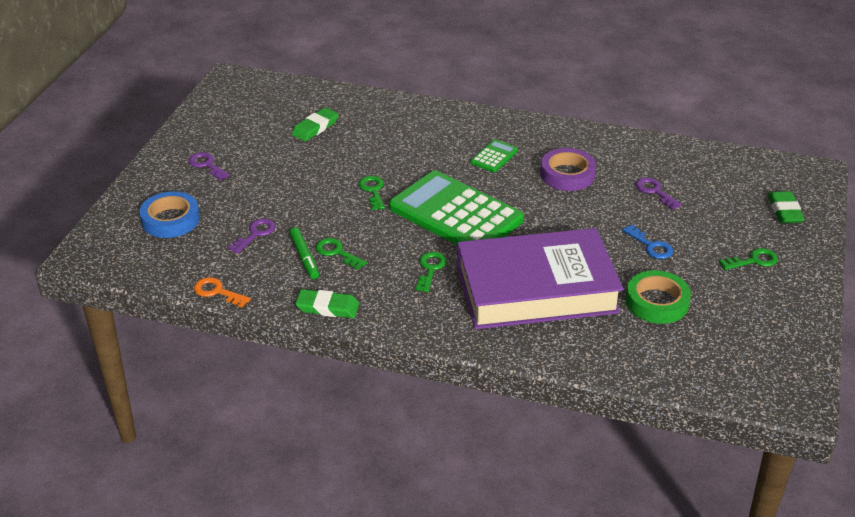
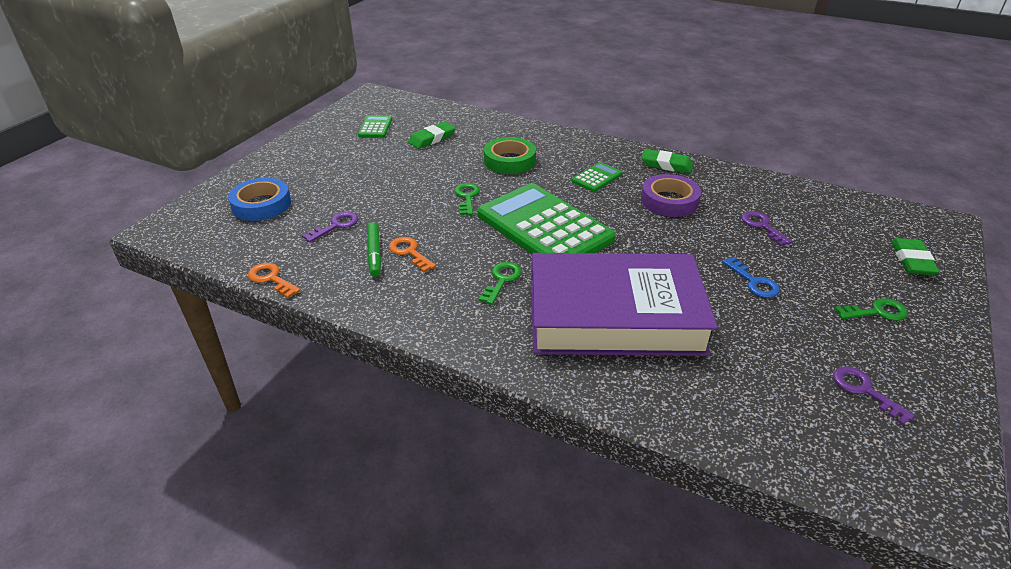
camera: 10 degrees right, 0 degrees up
purple key [189,152,230,181] -> purple key moved to [833,366,915,425]
green eraser [295,289,360,318] -> green eraser moved to [641,149,694,173]
green key [315,238,367,270] -> orange key [389,237,436,272]
green tape [626,270,691,324] -> green tape moved to [484,137,536,174]
none -> green calculator [358,115,392,138]

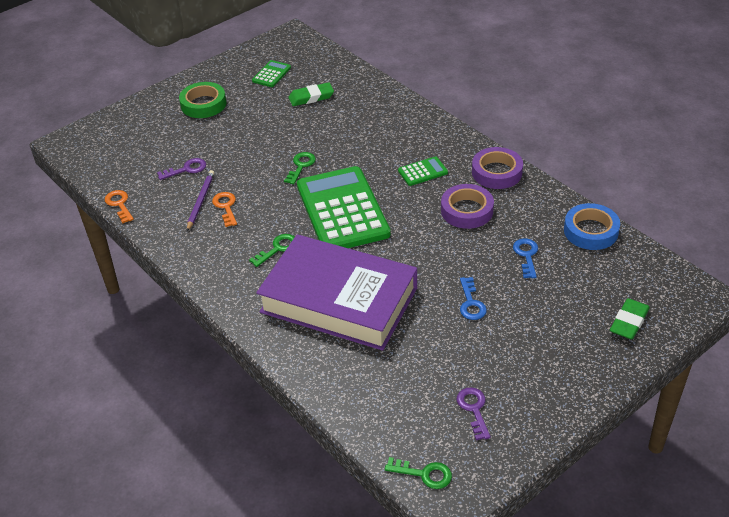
camera: 25 degrees right, 5 degrees up
blue tape [228,178,291,221] -> blue tape moved to [564,203,620,250]
green marker [367,222,381,277] -> purple pencil [187,170,214,231]
green tape [484,137,536,174] -> green tape moved to [179,82,226,118]
green eraser [641,149,694,173] -> purple tape [472,147,523,189]
purple key [742,211,792,246] -> blue key [513,238,538,278]
green key [835,298,908,321] -> green key moved to [385,457,452,489]

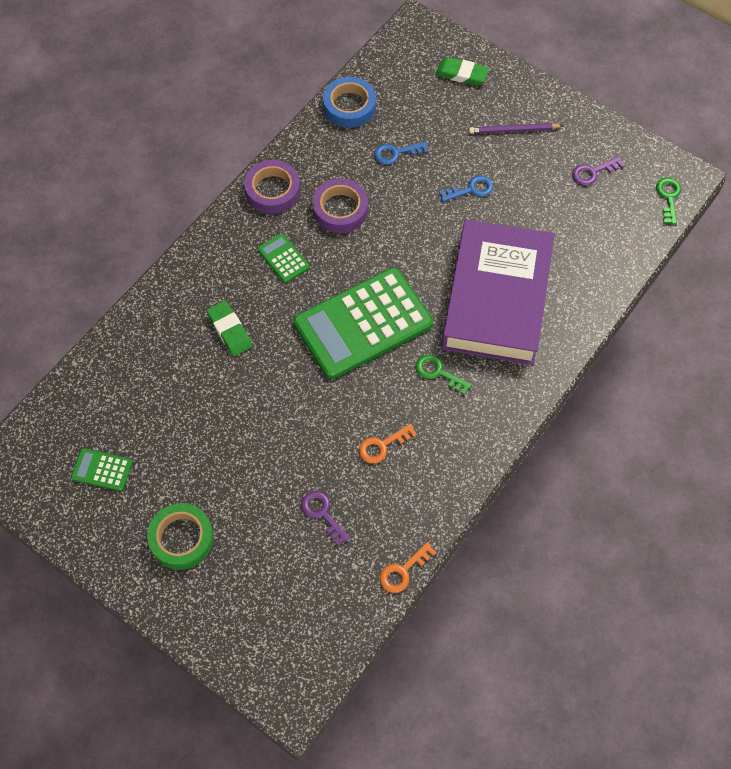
camera: 105 degrees left, 20 degrees up
purple pencil [187,170,214,231] -> purple pencil moved to [469,123,563,134]
green key [284,152,316,184] -> none
green eraser [288,82,334,106] -> green eraser moved to [207,301,252,356]

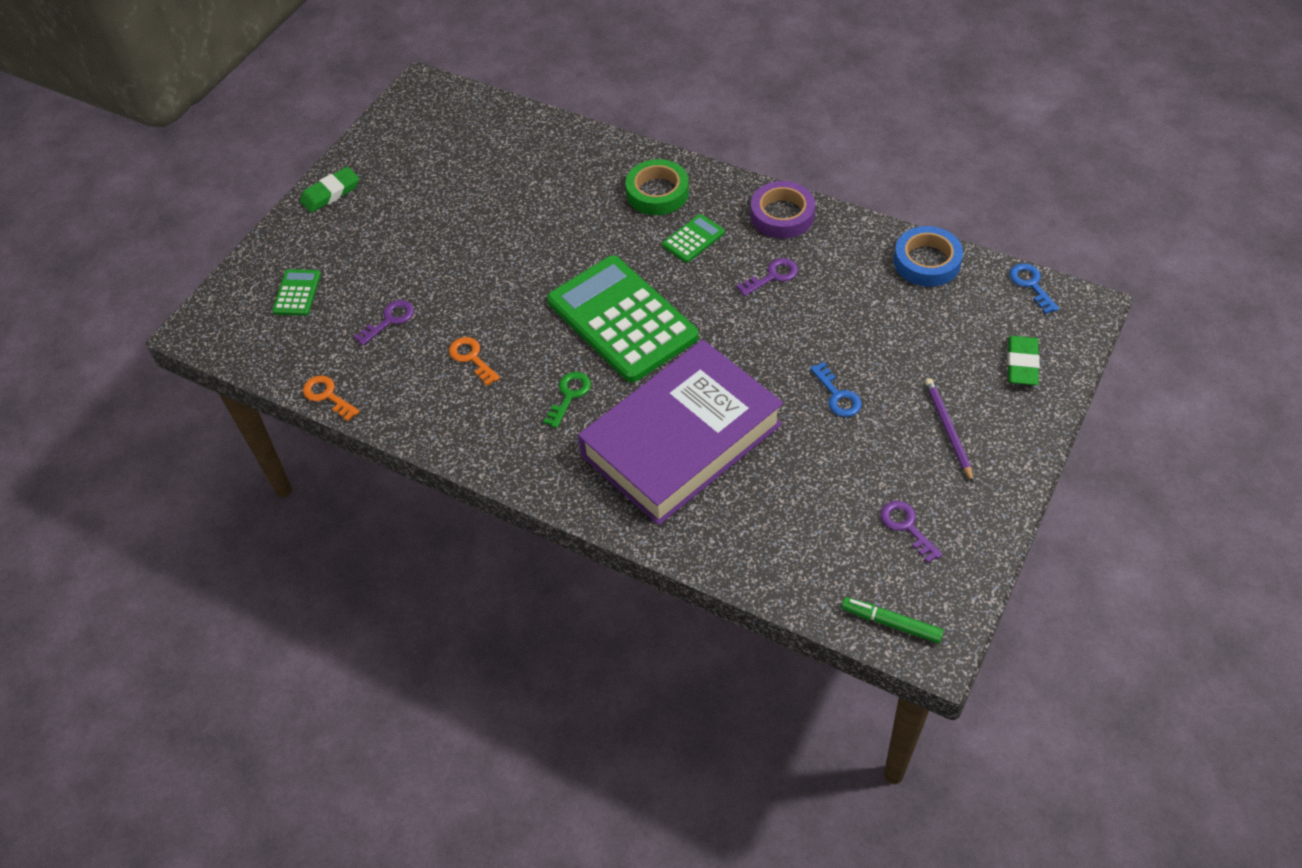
camera: 85 degrees right, 10 degrees down
green calculator [71,448,133,491] -> green calculator moved to [272,269,321,316]
green tape [147,503,214,570] -> green tape moved to [626,159,689,215]
green eraser [207,301,252,356] -> green eraser moved to [300,167,359,213]
purple tape [312,179,368,233] -> purple key [736,258,798,296]
blue key [374,142,428,165] -> blue key moved to [1009,263,1059,314]
purple book [441,219,554,365] -> purple book turned 45 degrees counterclockwise [578,340,783,525]
green key [656,177,681,225] -> green marker [842,597,944,643]

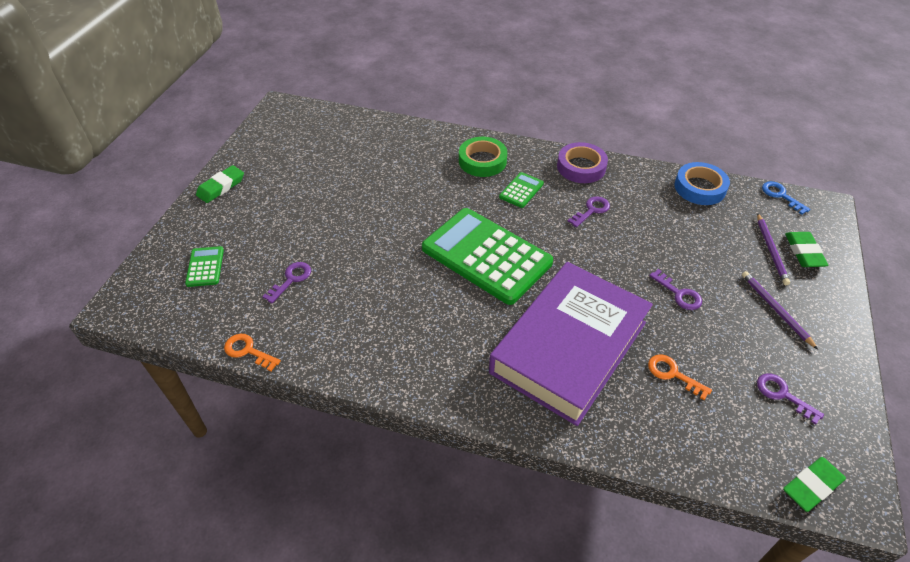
camera: 15 degrees left, 5 degrees down
orange key [449,337,500,386] -> orange key moved to [648,354,712,400]
green key [543,372,591,428] -> none
blue key [810,362,862,417] -> purple key [649,269,702,310]
green marker [842,597,944,643] -> green eraser [783,457,846,512]
none -> purple pencil [757,213,790,285]

